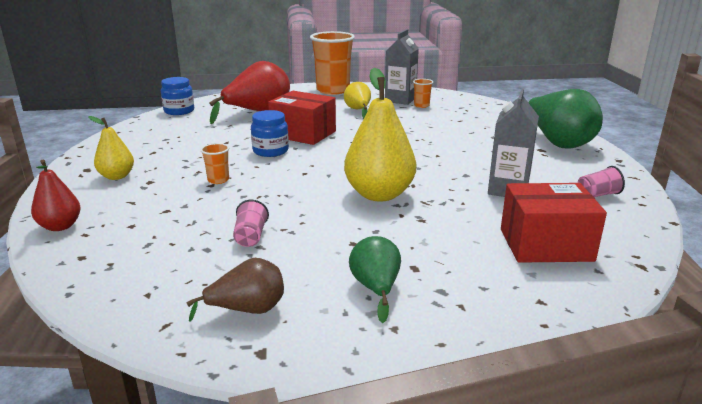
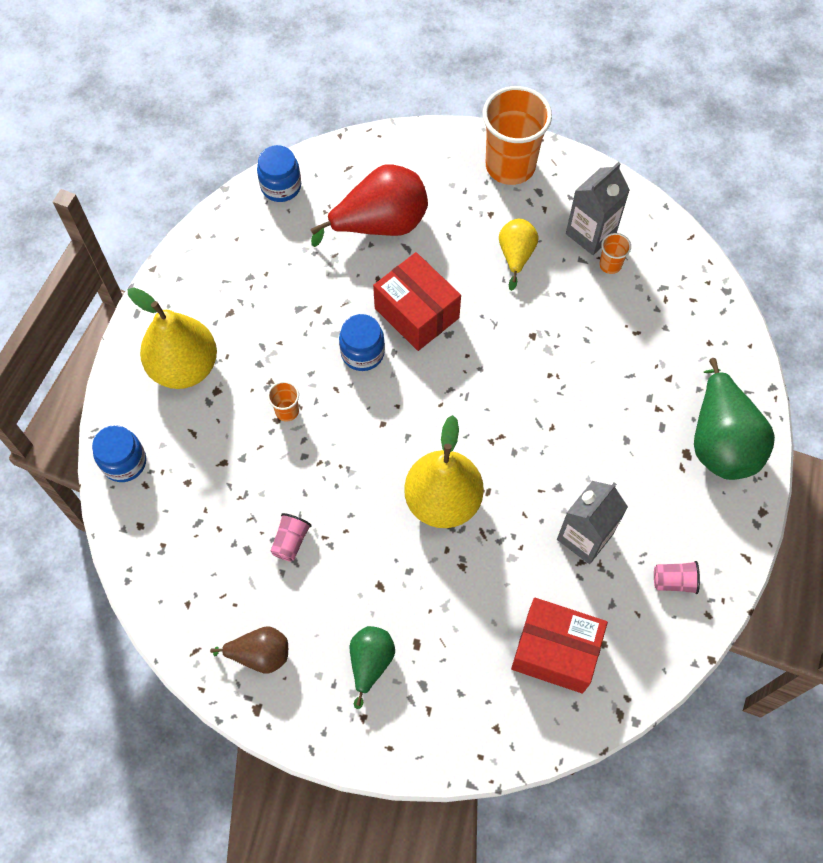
camera: 20 degrees right, 40 degrees up
red pear [31,160,81,231] -> blue jar [92,425,146,482]
yellow pear [88,116,134,180] -> yellow pear [128,287,217,389], size x1.80

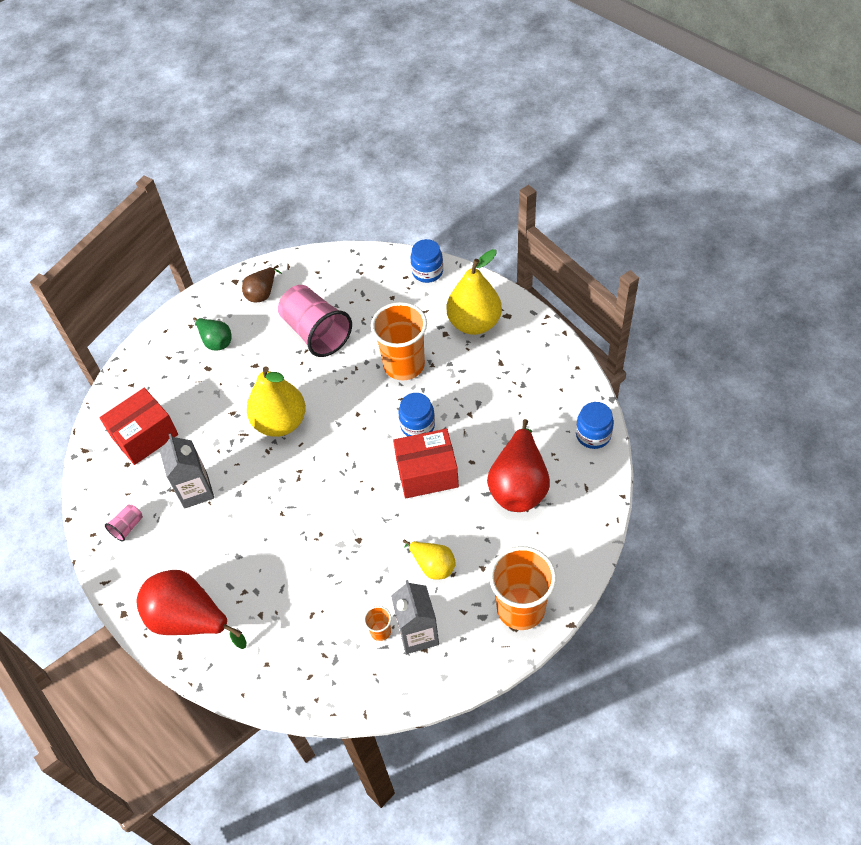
camera: 125 degrees right, 10 degrees down
orange cup [267,381,299,422] -> orange cup [371,302,427,380], size x2.33
pink cup [271,513,312,562] -> pink cup [278,285,352,357], size x2.33
green pear [694,358,775,480] -> red pear [137,570,247,649]

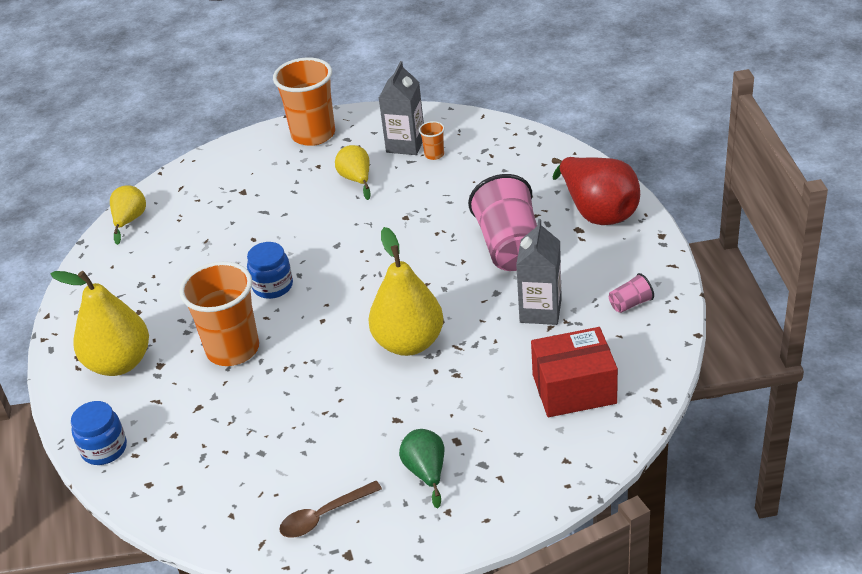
camera: 150 degrees left, 15 degrees down
brown pear [242,265,282,302] -> brown spoon [279,481,382,538]
pink cup [278,285,352,357] -> pink cup moved to [468,174,537,271]
red box [393,429,459,498] -> none
red pear [487,419,550,512] -> none
blue jar [576,402,614,449] -> yellow pear [110,185,146,245]

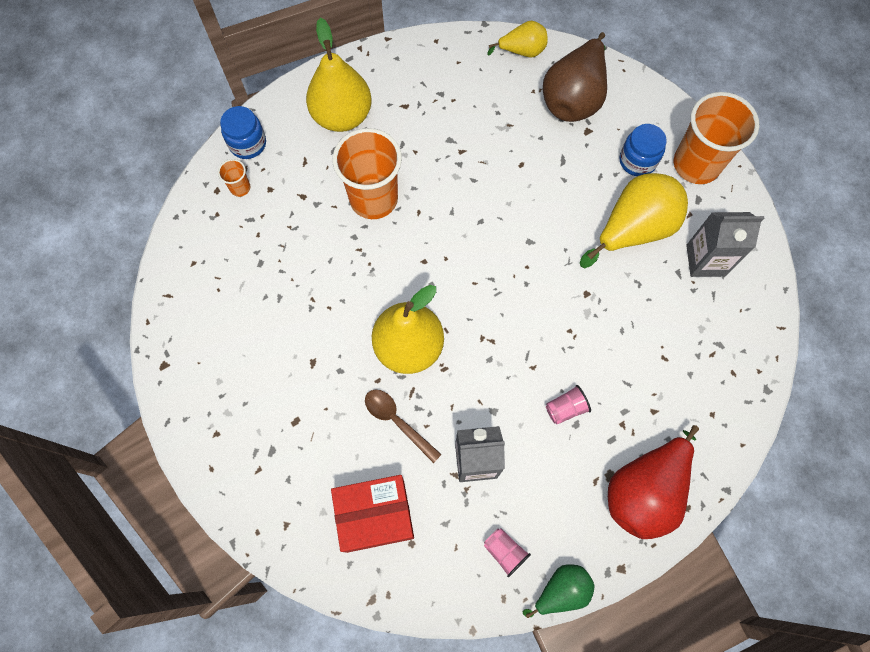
camera: 70 degrees right, 30 degrees up
blue jar [247,242,293,299] -> blue jar moved to [619,124,667,176]
brown spoon [279,481,382,538] -> brown spoon moved to [365,389,442,463]
yellow pear [335,145,371,200] -> yellow pear [580,173,688,268], size x1.80
green pear [399,429,444,509] -> green pear moved to [523,564,595,618]
orange cup [419,121,445,160] -> orange cup moved to [218,159,250,197]
pink cup [468,174,537,271] -> pink cup [546,385,591,424], size x0.43
red box [531,327,618,417] -> red box turned 75 degrees counterclockwise [331,475,414,553]
none -> brown pear [543,32,607,122]

